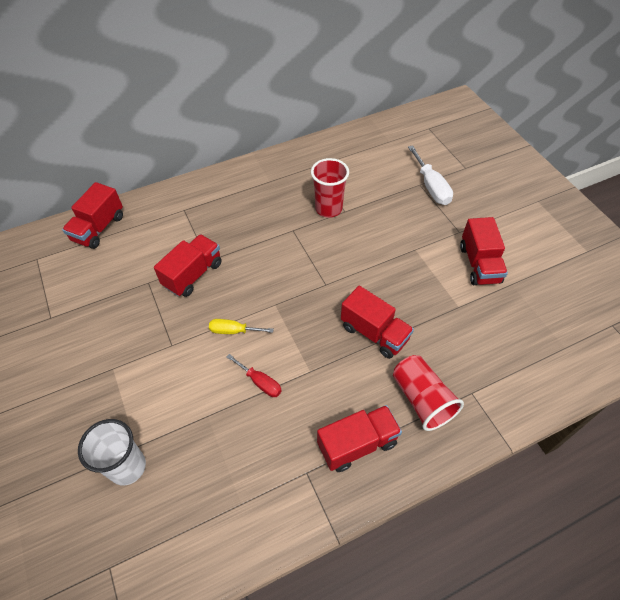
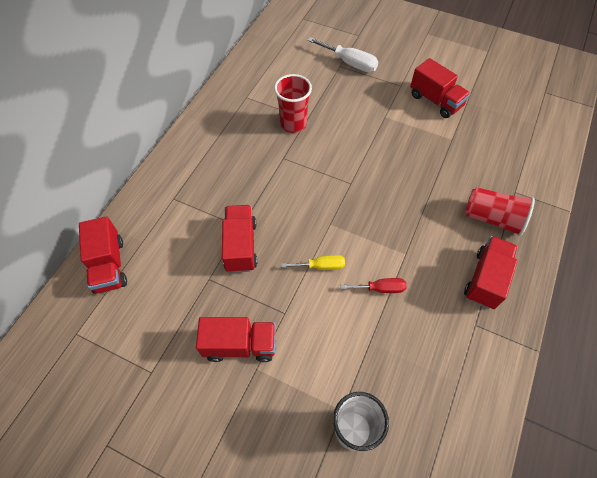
camera: 40 degrees left, 5 degrees up
yellow screwdriver [209,319,274,334] -> yellow screwdriver turned 150 degrees counterclockwise [281,255,345,270]
red truck [341,286,414,359] -> red truck moved to [196,317,276,362]

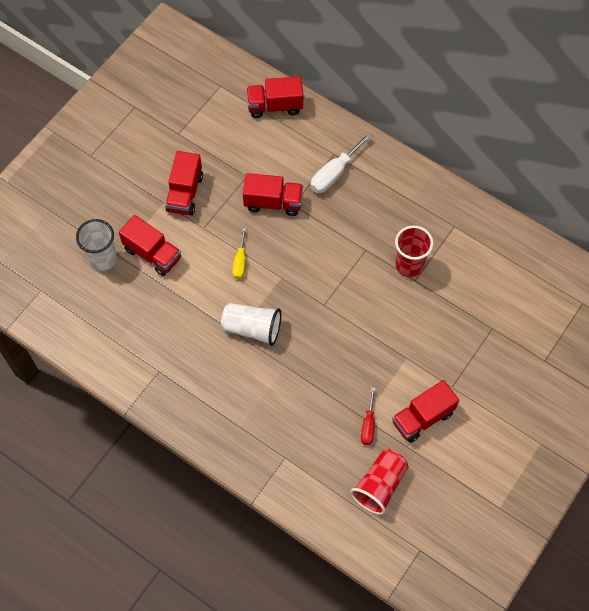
camera: 100 degrees right, 5 degrees up
white screwdriver [307,37,379,72] -> white screwdriver moved to [311,132,372,193]
red screwdriver [341,278,407,293] -> red screwdriver moved to [361,388,376,445]
red truck [464,236,518,309] -> red truck moved to [119,215,181,276]
red cup [465,187,535,236] -> red cup moved to [350,449,409,515]
none -> white cup [221,303,281,346]

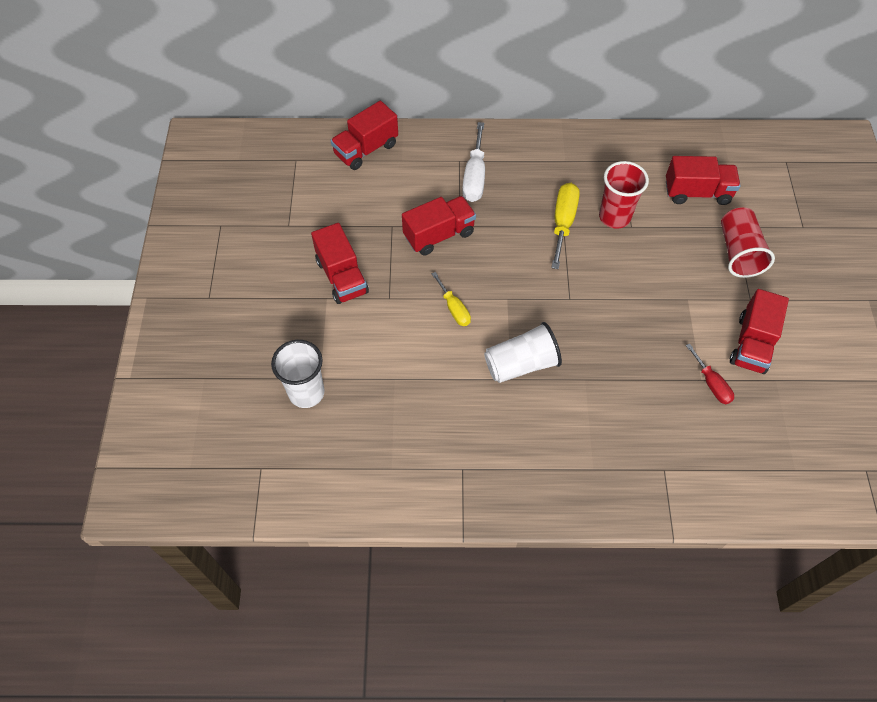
camera: 35 degrees left, 5 degrees down
red truck [119,215,181,276] -> red truck moved to [666,156,741,205]
red cup [350,449,409,515] -> red cup moved to [721,208,775,278]
none -> yellow screwdriver [551,183,580,269]

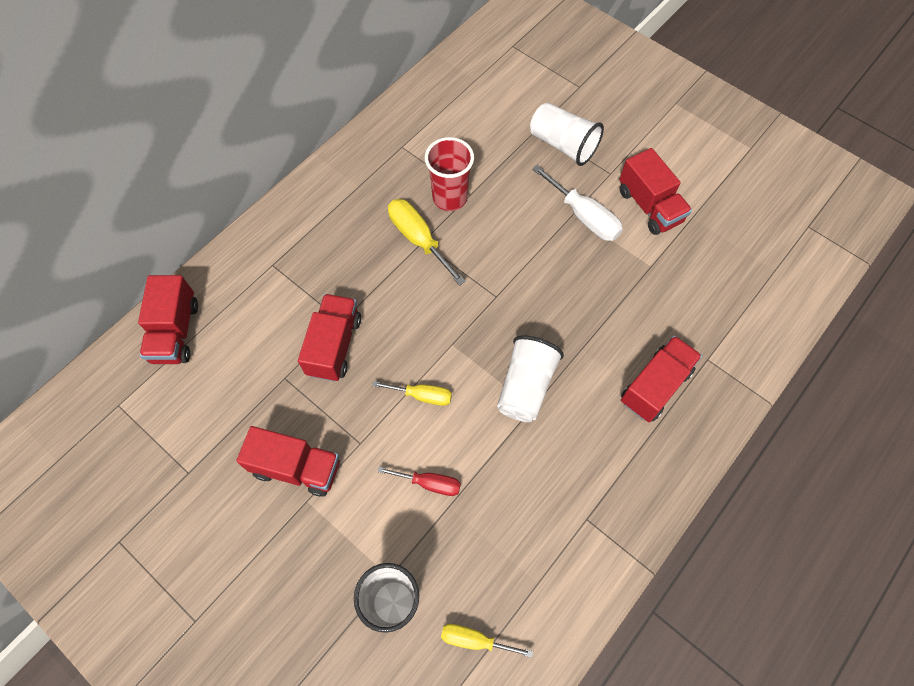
camera: 50 degrees left, 5 degrees up
white screwdriver [462,122,485,202] -> white screwdriver moved to [532,165,623,241]
red truck [666,156,741,205] -> red truck moved to [621,336,702,422]
red screwdriver [686,343,734,404] -> red screwdriver moved to [377,467,461,496]
red cup [721,208,775,278] -> white cup [530,103,604,166]
none -> yellow screwdriver [441,624,533,658]

